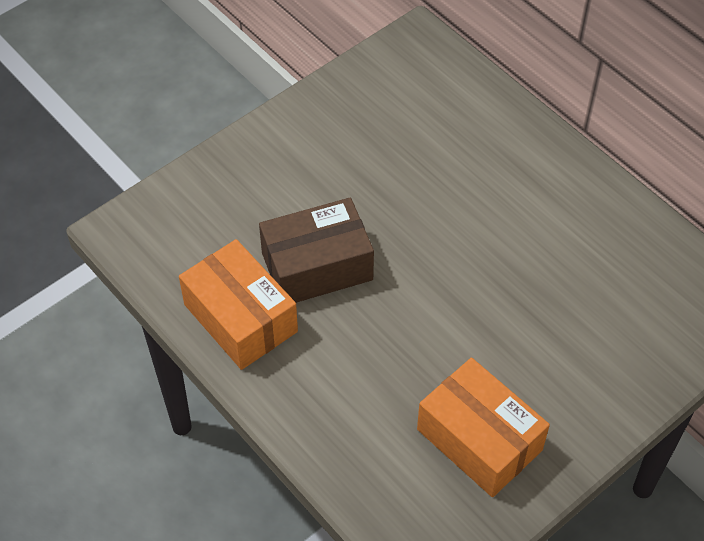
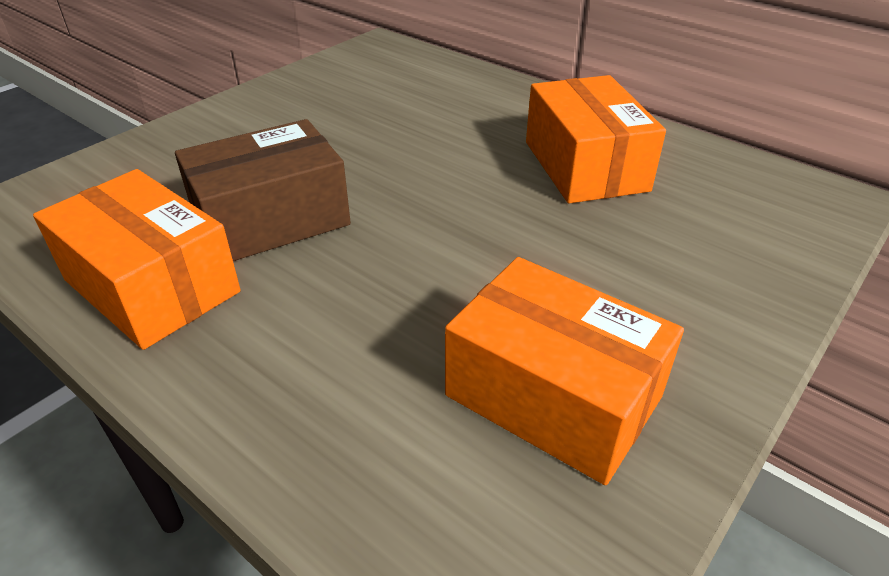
camera: 10 degrees left, 15 degrees down
none -> orange box [526,75,666,204]

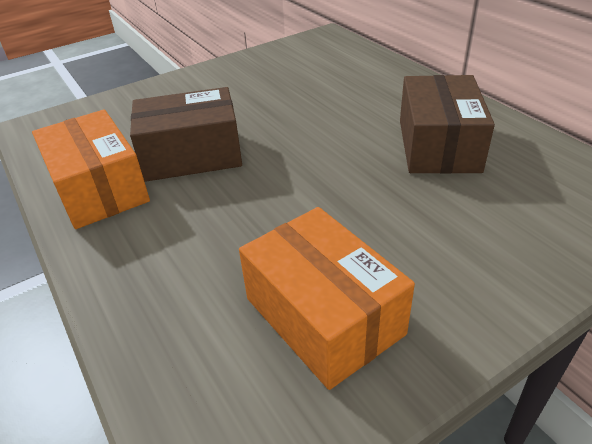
camera: 20 degrees right, 0 degrees up
orange box [526,75,666,204] -> brown box [400,75,495,174]

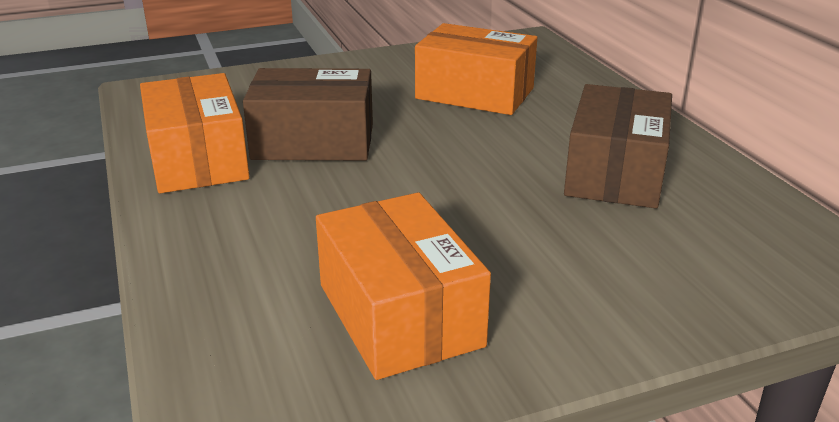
camera: 10 degrees right, 10 degrees down
none -> orange box [415,23,537,115]

